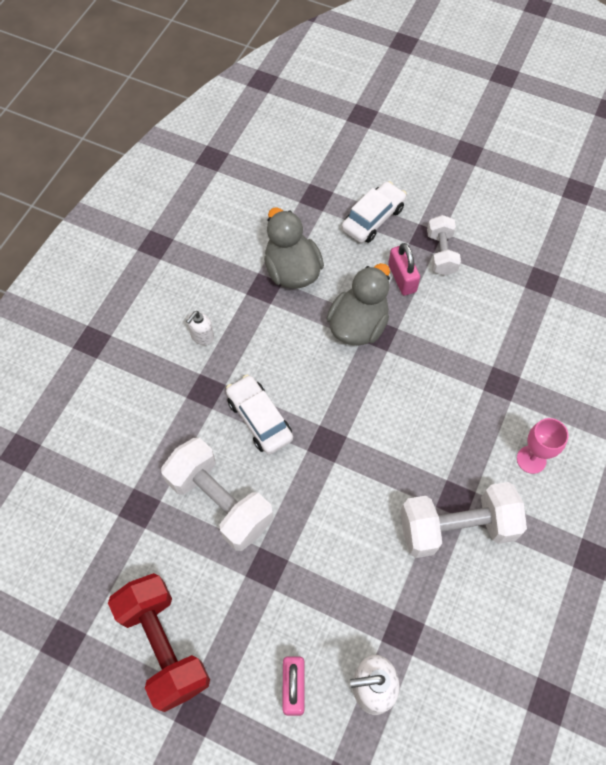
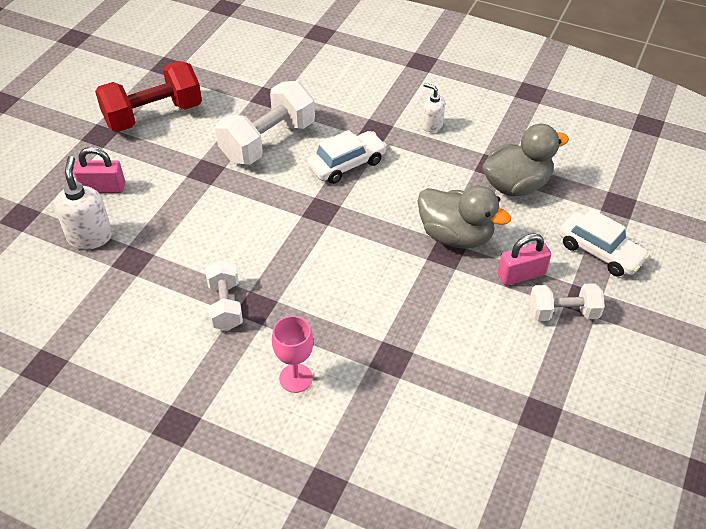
camera: 90 degrees right, 15 degrees down
white dumbbell [400,482,527,558] -> white dumbbell [205,260,243,331], size x0.58

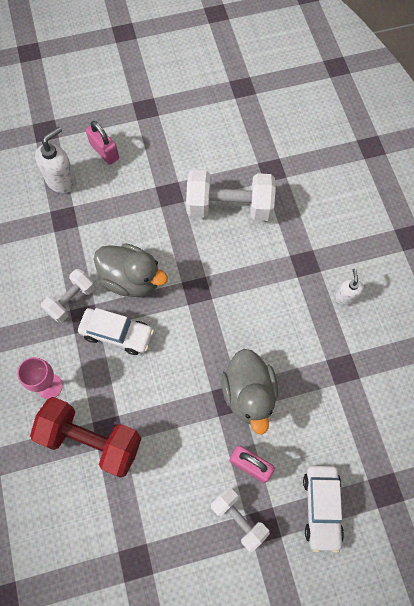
camera: 50 degrees right, 20 degrees up
red dumbbell [95,61,202,132] -> red dumbbell moved to [30,397,142,478]
white car [307,130,387,184] -> white car moved to [78,308,154,355]
grey duck [482,124,569,196] -> grey duck moved to [94,243,168,297]

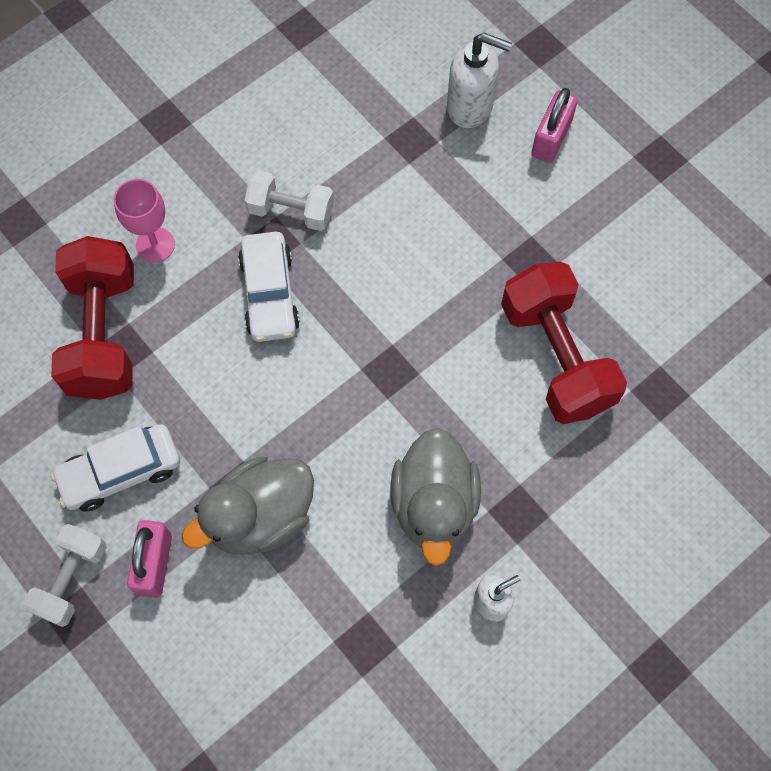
camera: 65 degrees right, 0 degrees up
grey duck [94,243,168,297] -> grey duck moved to [390,428,481,566]
white dumbbell [186,170,276,221] -> red dumbbell [501,262,627,424]
white car [303,465,344,553] -> white car moved to [51,424,180,512]

